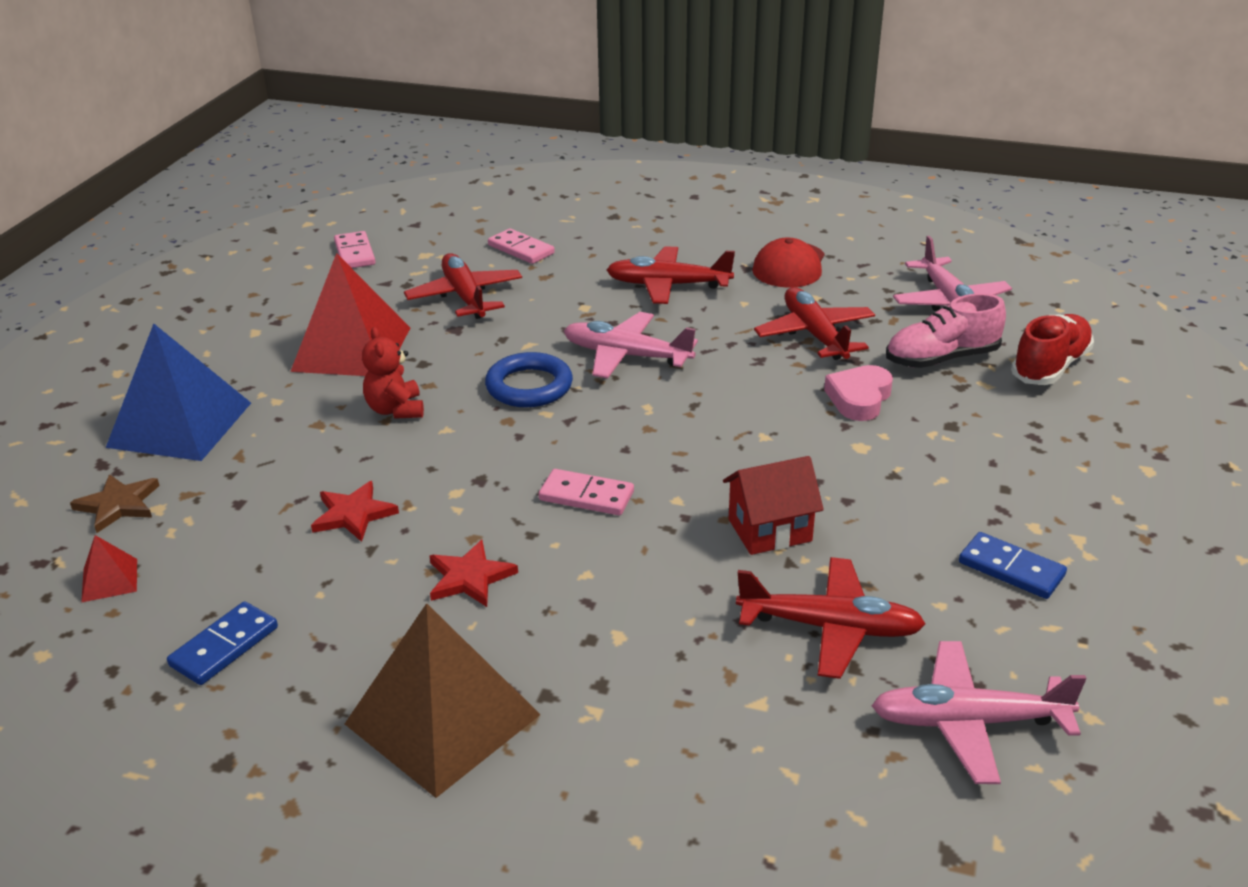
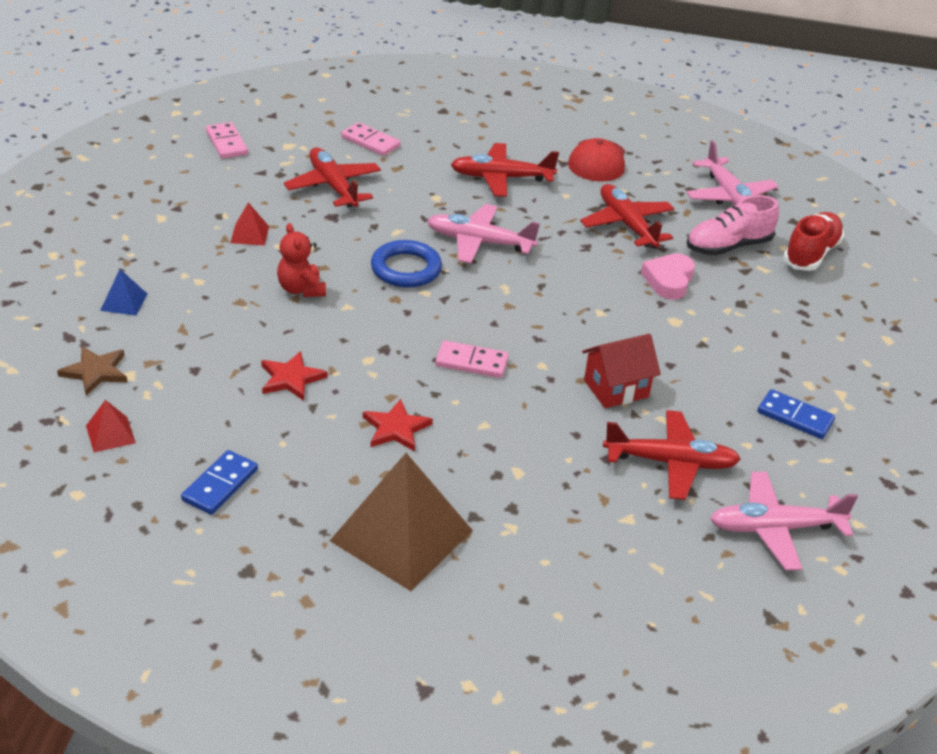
camera: 10 degrees left, 5 degrees up
blue pyramid [106,324,251,461] -> blue pyramid [100,269,147,316], size x0.43
red pyramid [290,253,410,376] -> red pyramid [230,202,269,245], size x0.43

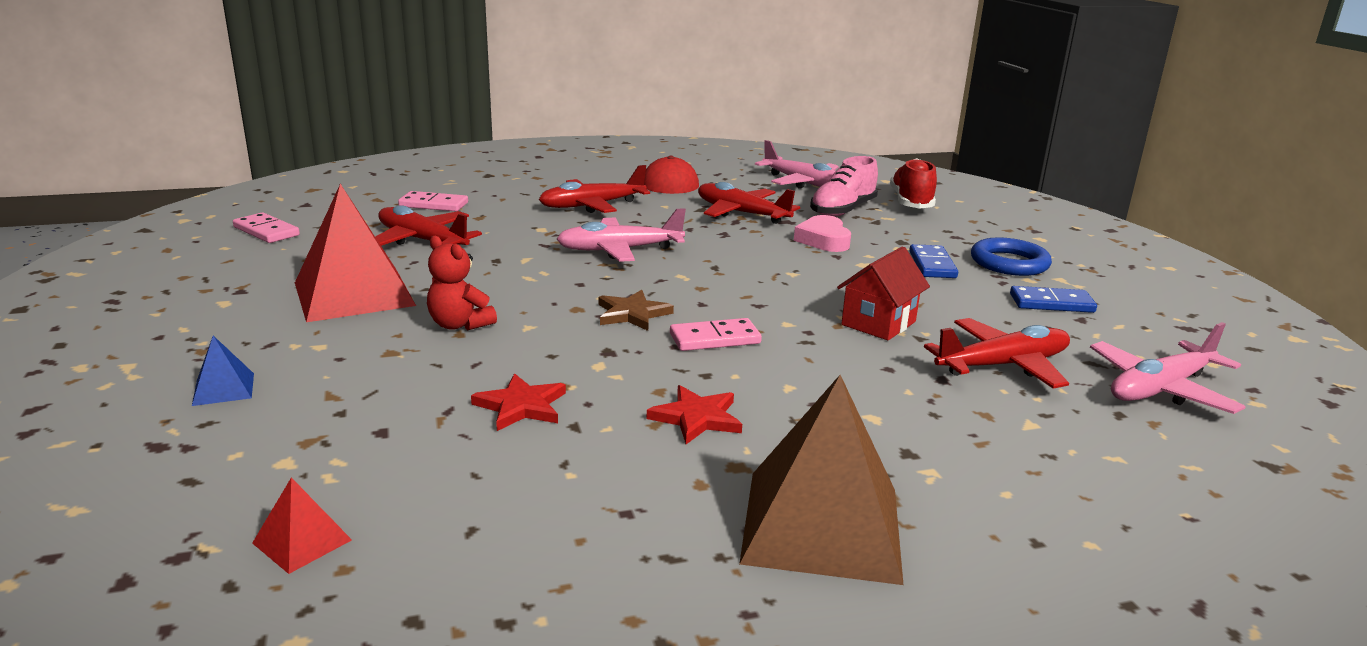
camera: 25 degrees left, 15 degrees down
brown star [57,346,127,396] -> brown star moved to [599,290,674,331]
blue domino [181,450,258,515] -> blue domino moved to [909,244,958,278]
red pyramid [230,202,269,245] -> red pyramid [295,184,416,322], size x2.34
blue ring [371,240,442,288] -> blue ring moved to [971,238,1052,276]

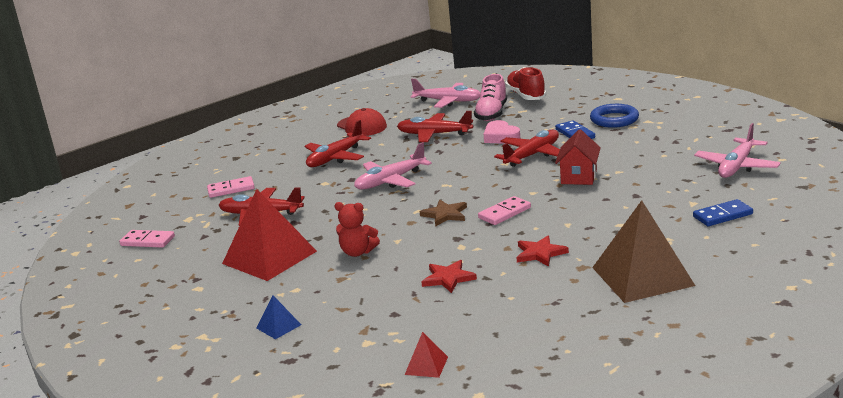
camera: 20 degrees left, 0 degrees up
red plane [924,318,1070,389] -> red plane moved to [494,130,560,167]
blue domino [1010,286,1097,313] -> blue domino moved to [693,199,753,226]

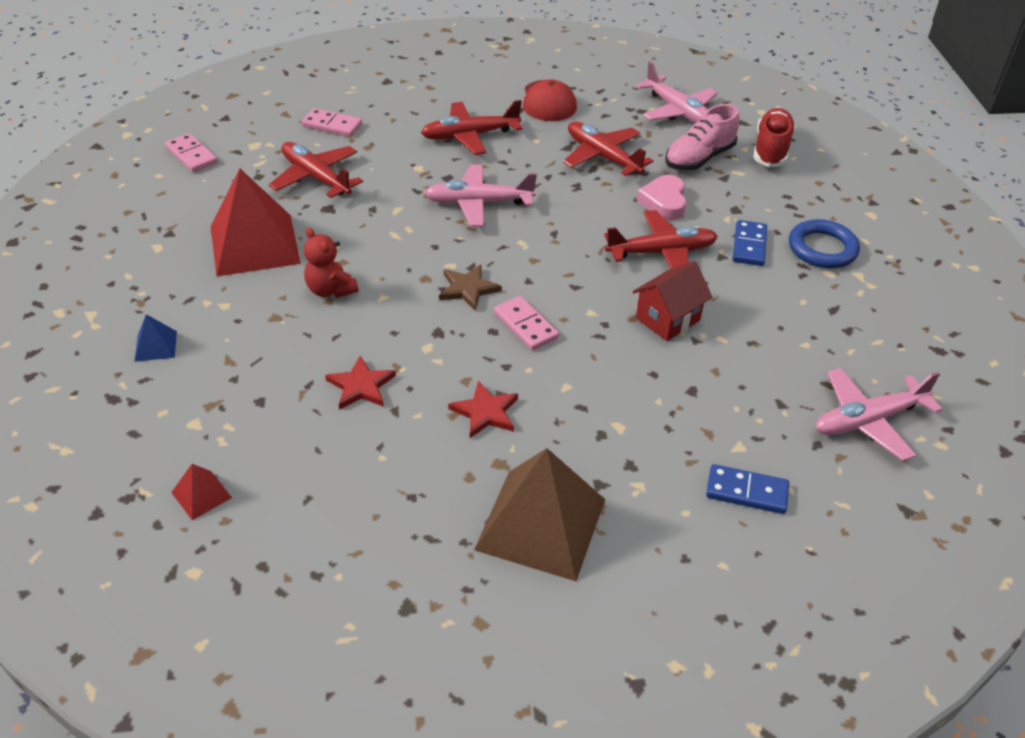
camera: 30 degrees right, 20 degrees up
pink domino [478,196,531,225] -> pink domino turned 60 degrees clockwise [494,296,559,350]

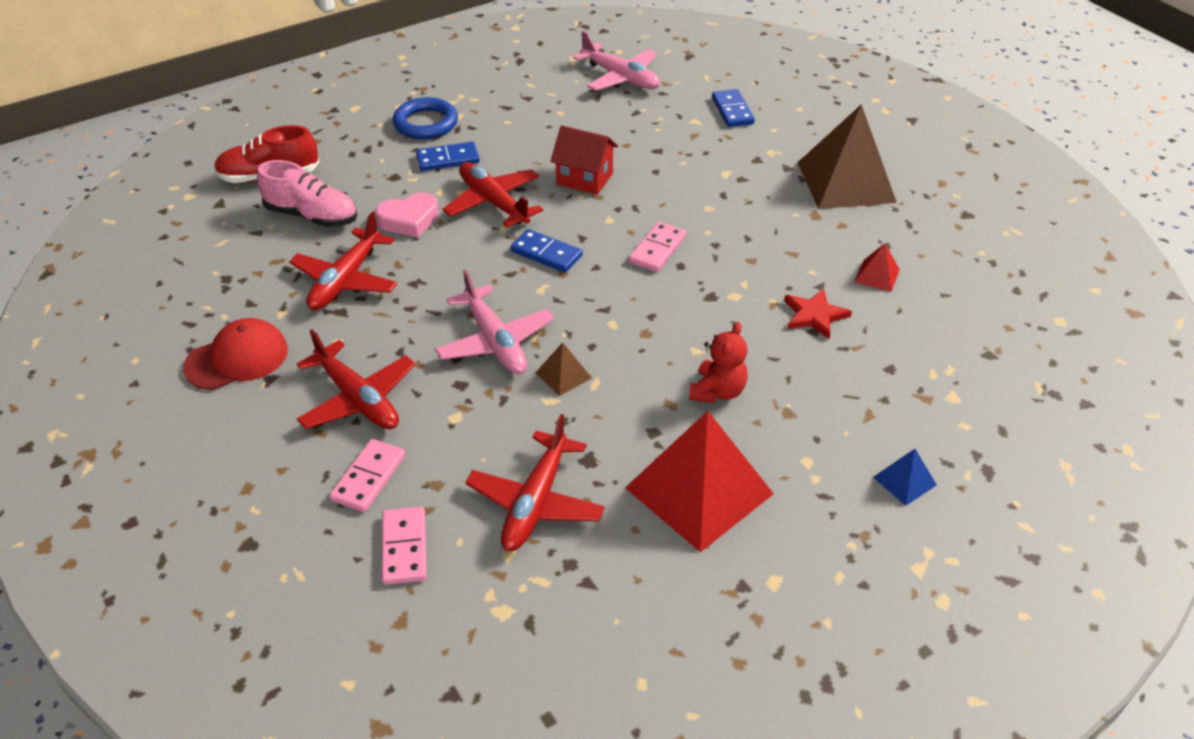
camera: 115 degrees left, 0 degrees up
pink domino [165,133,218,172] -> pink domino moved to [330,439,406,512]
red pyramid [171,464,232,520] -> red pyramid moved to [855,243,900,292]
brown star [439,264,502,311] -> none
red star [448,381,518,438] -> none
pink plane [636,61,718,123] -> none
none -> blue domino [511,229,582,273]
none -> brown pyramid [535,342,592,396]

